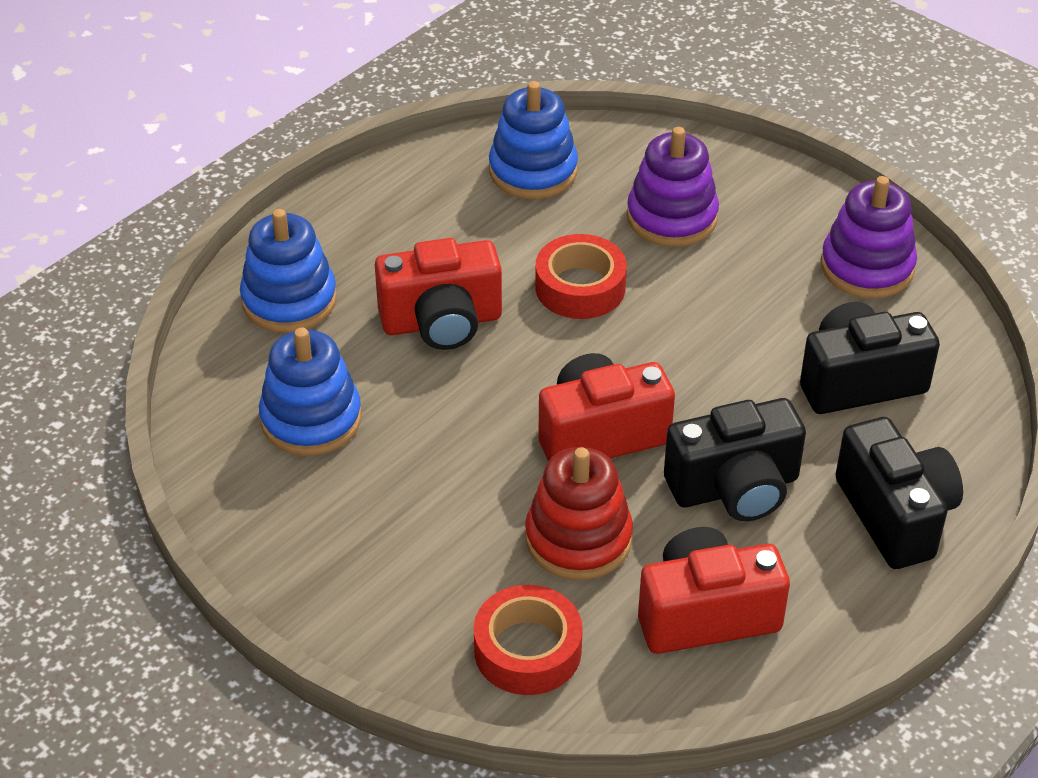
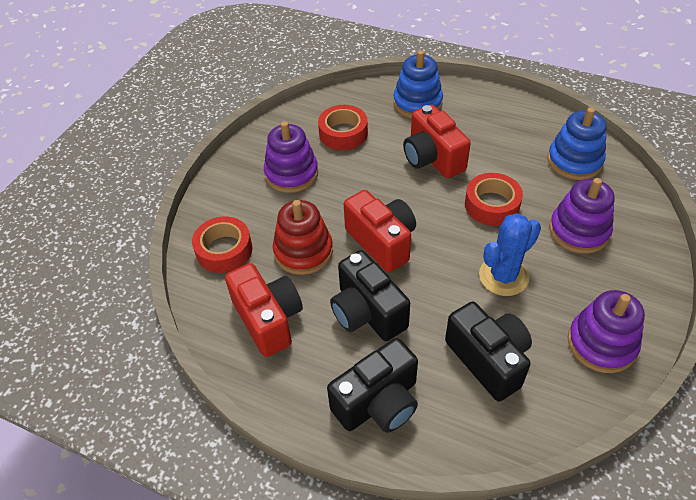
camera: 75 degrees right, 5 degrees up
blue stacking toy [259,327,361,456] -> red tape [318,105,368,150]
none -> purple stacking toy [264,121,318,193]
none -> blue cactus [479,213,541,296]

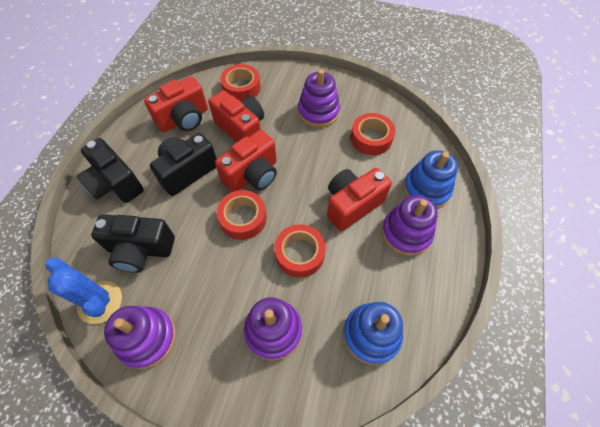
camera: 80 degrees right, 10 degrees up
red stacking toy [273,200,333,275] -> red camera [208,90,264,142]
black camera [445,302,532,402] -> black camera turned 45 degrees clockwise [91,214,175,273]
blue cactus [479,213,541,296] -> blue cactus moved to [46,257,122,324]
none -> red tape [217,190,267,240]
none -> purple stacking toy [382,195,438,256]

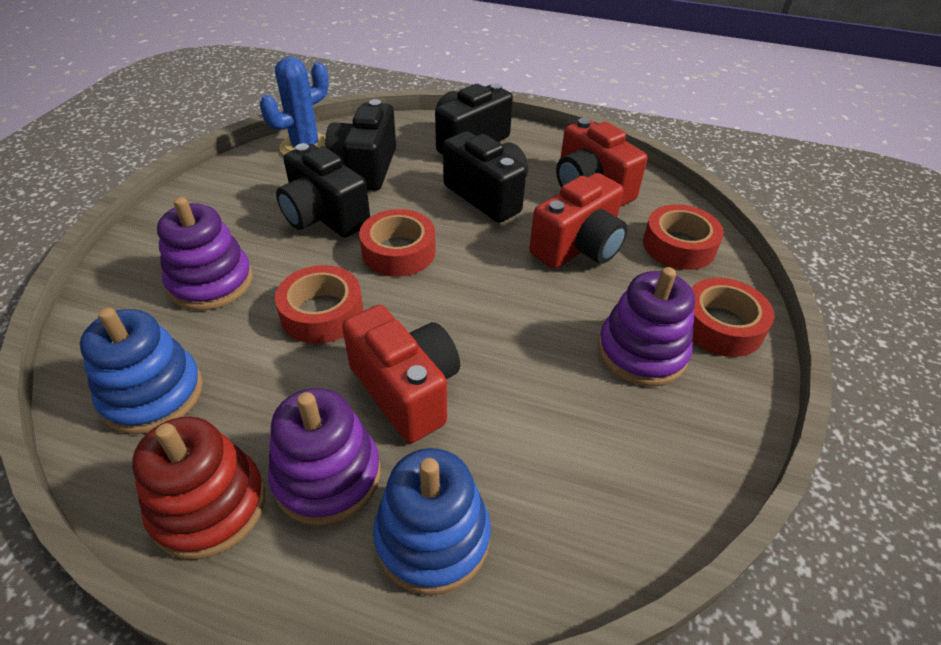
camera: 90 degrees right, 15 degrees down
purple stacking toy [104,306,176,369] -> none
red camera [215,130,277,192] -> none
red tape [351,113,395,155] -> red tape moved to [692,278,774,357]
none -> red stacking toy [132,417,265,559]
none -> black camera [276,143,370,238]

